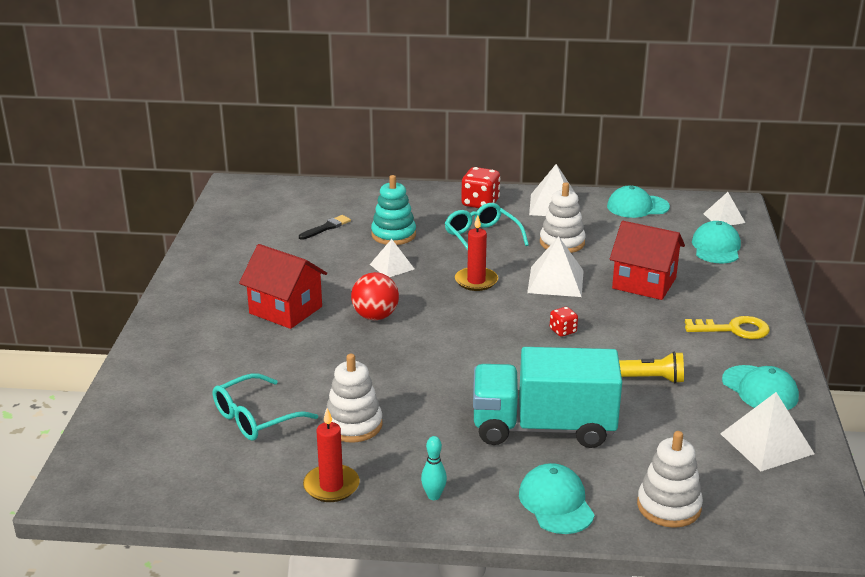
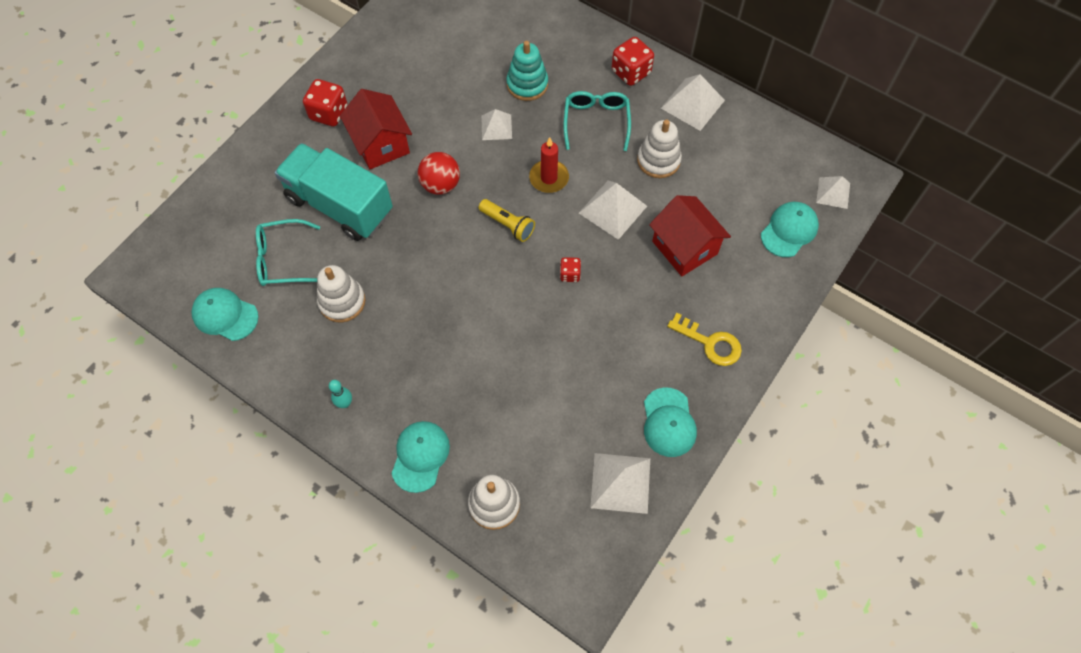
camera: 30 degrees right, 35 degrees up
black brush [299,215,351,240] -> none
red candle [303,408,360,502] -> none
turquoise truck [473,347,622,448] -> turquoise truck moved to [275,143,393,241]
turquoise cap [607,185,670,218] -> turquoise cap moved to [191,288,258,341]
yellow flashlight [619,352,684,383] -> yellow flashlight moved to [479,199,535,242]
none -> red dice [303,79,348,126]

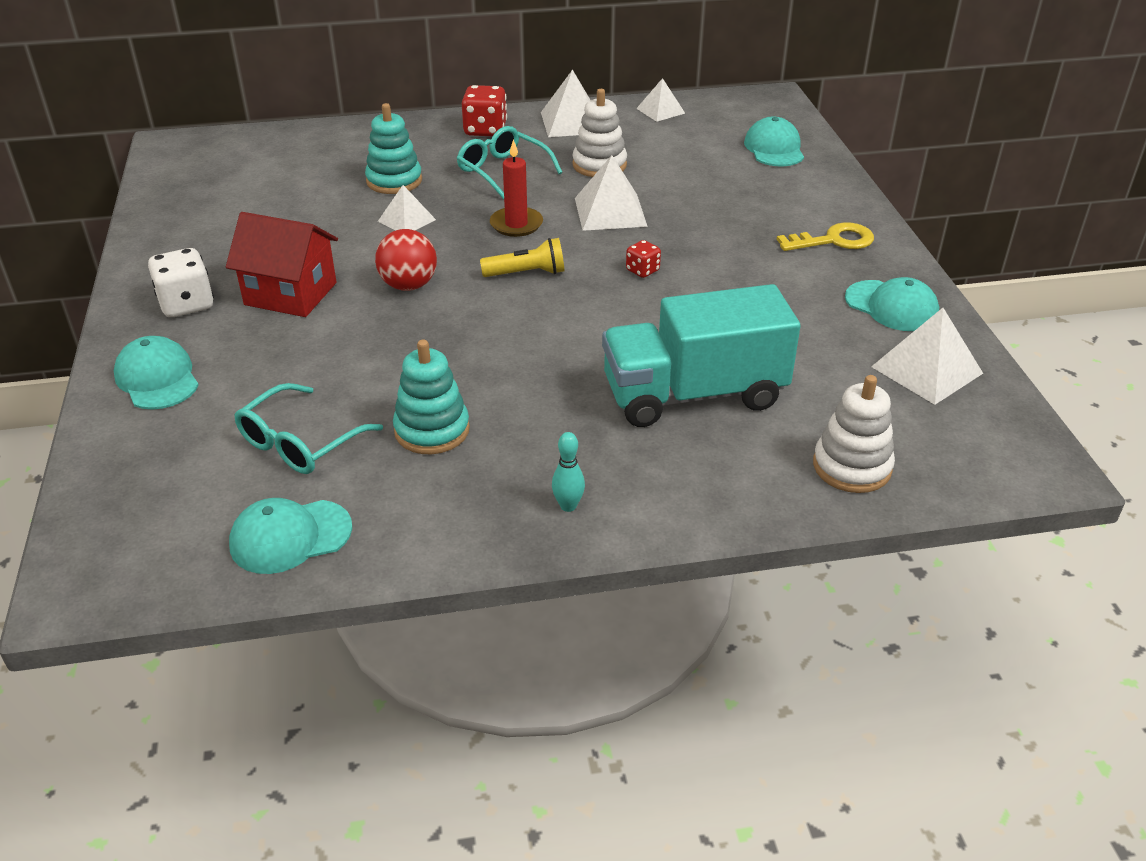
camera: 45 degrees left, 25 degrees down
turquoise truck [275,143,393,241] -> turquoise truck moved to [602,284,800,427]
red dice [303,79,348,126] -> white dice [148,248,214,317]
white stacking toy [317,265,366,322] -> turquoise stacking toy [393,340,470,454]
turquoise cap [391,421,450,493] -> turquoise cap moved to [114,336,198,410]
red house [649,195,731,276] -> none
white pyramid [816,176,850,209] -> white pyramid moved to [636,78,685,122]

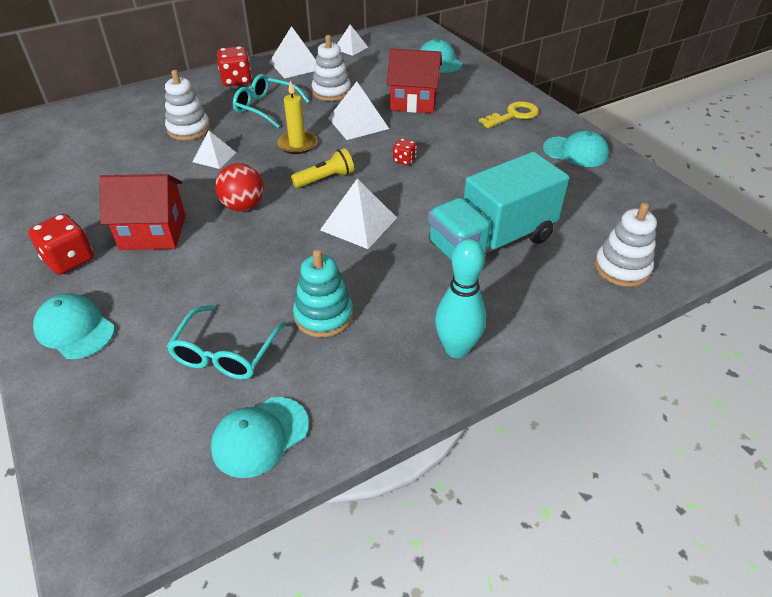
camera: 20 degrees left, 5 degrees up
white dice [148,248,214,317] -> red dice [28,214,94,275]
turquoise stacking toy [365,103,422,194] -> white stacking toy [165,70,210,140]
red candle [490,139,543,237] -> yellow candle [277,81,317,154]
turquoise bowling pin [552,432,585,512] -> turquoise bowling pin [435,238,486,358], size x1.93
white pyramid [871,308,983,405] -> white pyramid moved to [320,179,397,249]
none -> red house [387,48,442,113]

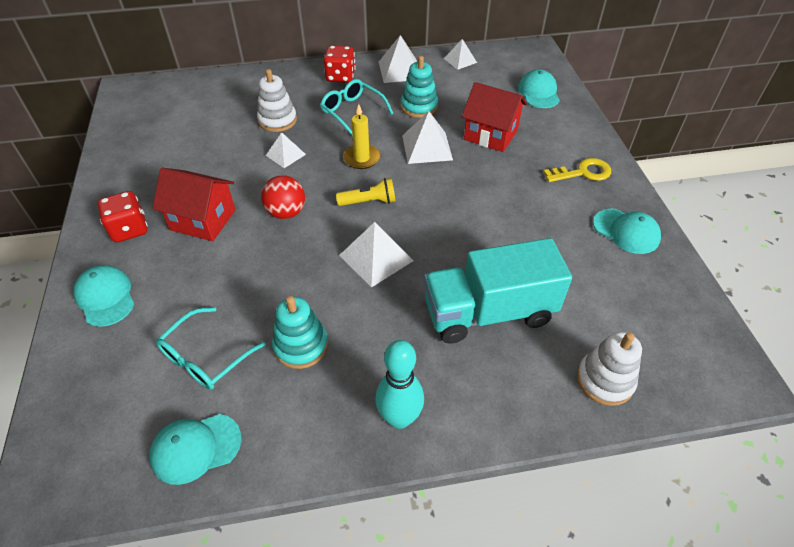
camera: 20 degrees right, 5 degrees up
white stacking toy [312,35,351,101] -> turquoise stacking toy [400,56,438,118]
red dice [393,138,417,166] -> none

